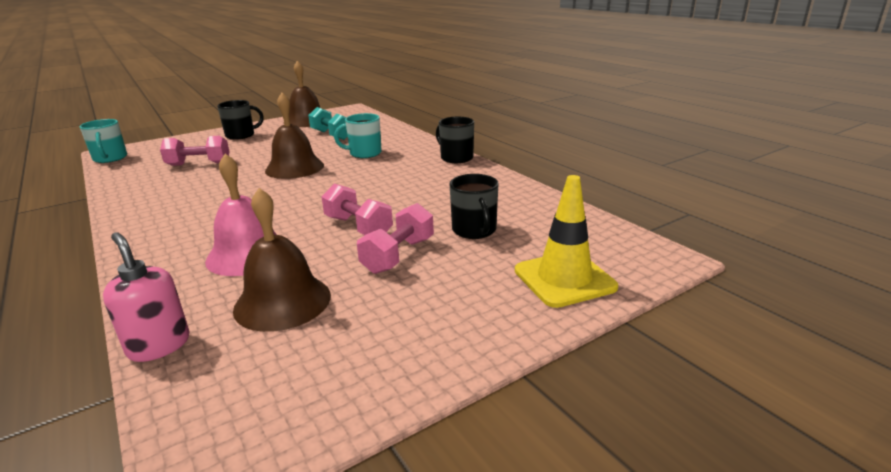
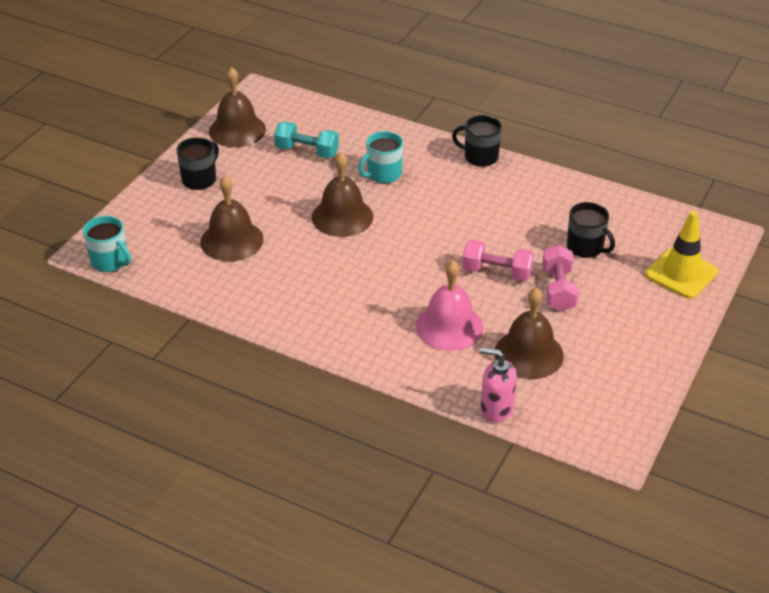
camera: 30 degrees left, 15 degrees up
pink dumbbell [160,136,230,166] -> brown bell [200,175,264,261]

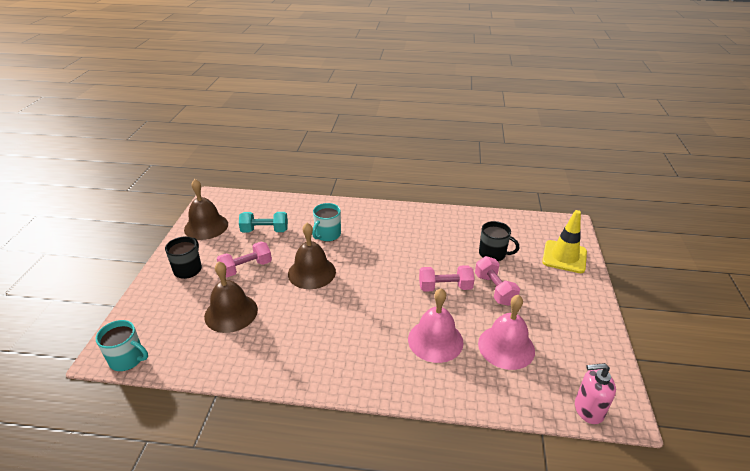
camera: 20 degrees left, 5 degrees down
black mug [452,115,502,167] -> none
pink soap dispenser [480,347,517,423] -> pink soap dispenser moved to [575,363,616,424]
brown bell [495,288,564,379] -> pink bell [478,295,535,370]
none -> pink dumbbell [217,242,272,277]

